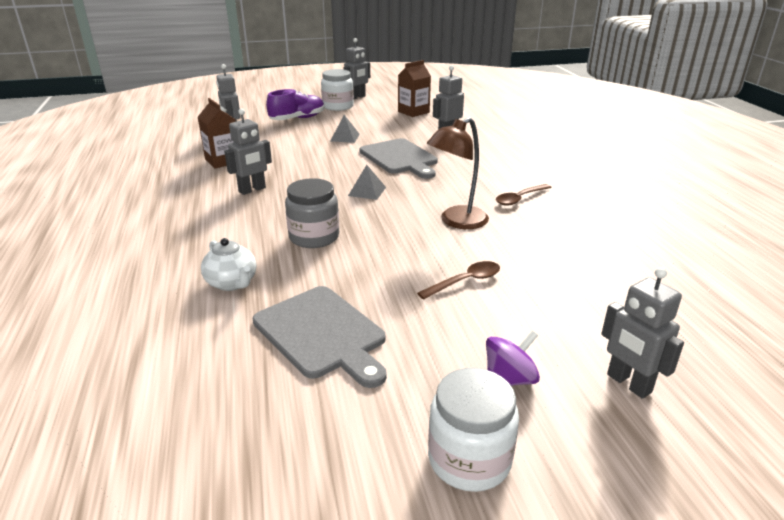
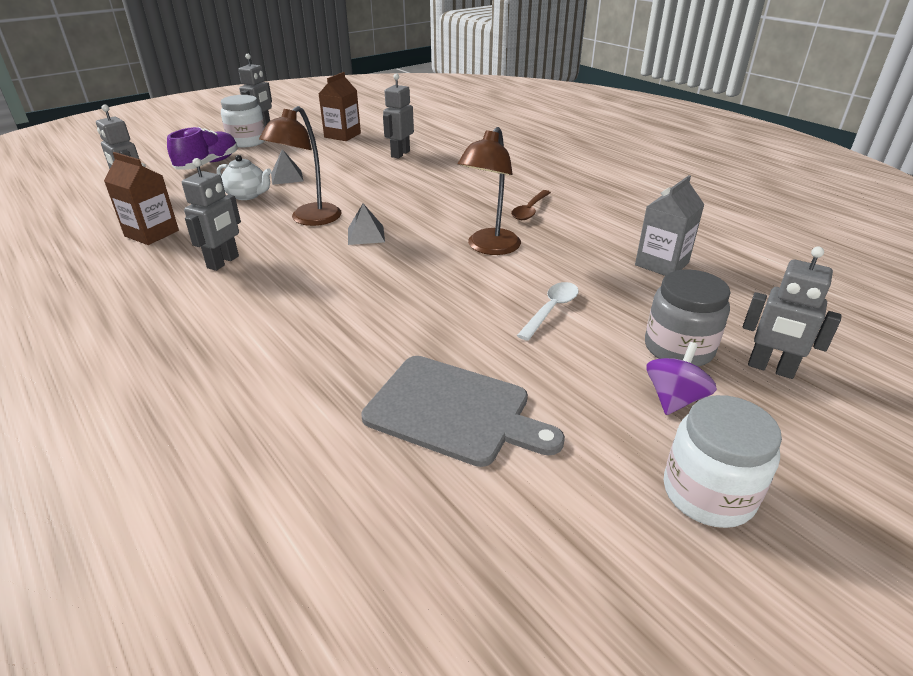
camera: 25 degrees left, 5 degrees up
white teapot [201,238,257,291] -> white teapot moved to [217,155,272,200]
grey jar [285,178,339,248] -> grey jar moved to [645,269,730,367]
grey cutting board [359,138,438,179] -> none
brown spoon [417,261,500,300] -> white spoon [517,282,579,341]
none -> brown lamp [259,106,341,226]
none -> grey carton [635,175,705,276]

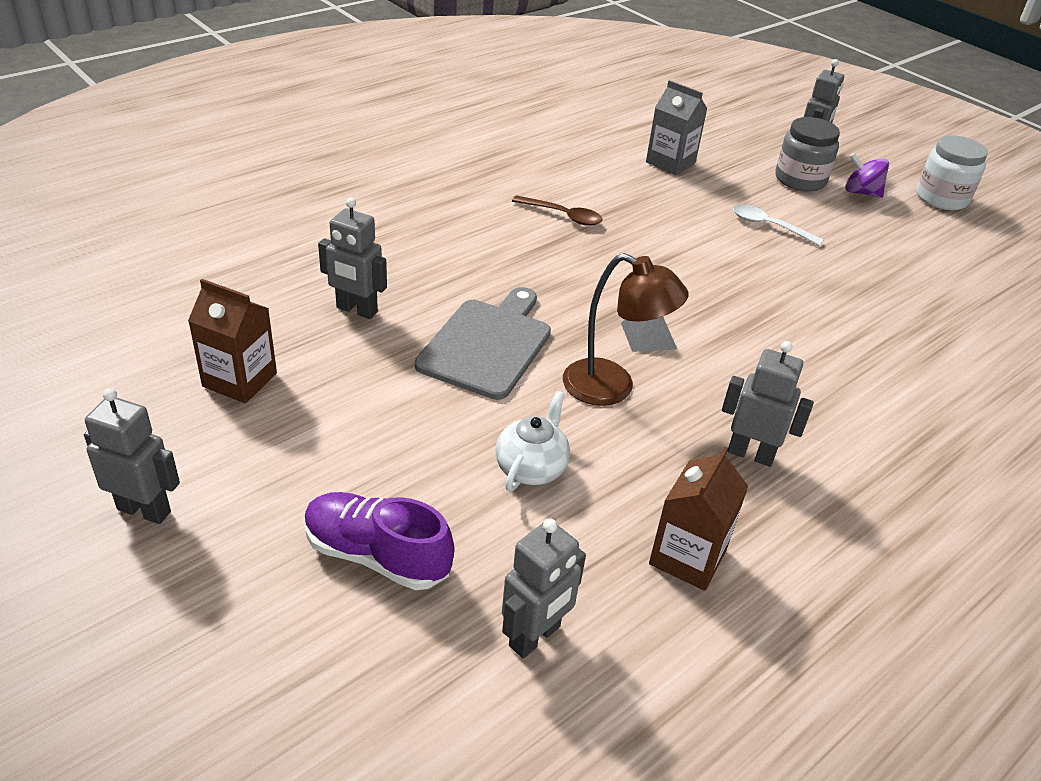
camera: 95 degrees left, 5 degrees up
white jar [221,95,265,148] -> none
grey pyramid [271,149,303,185] -> none
grey cutting board [361,356,565,467] -> grey cutting board moved to [415,287,551,400]
brown lamp [458,127,521,255] -> none

